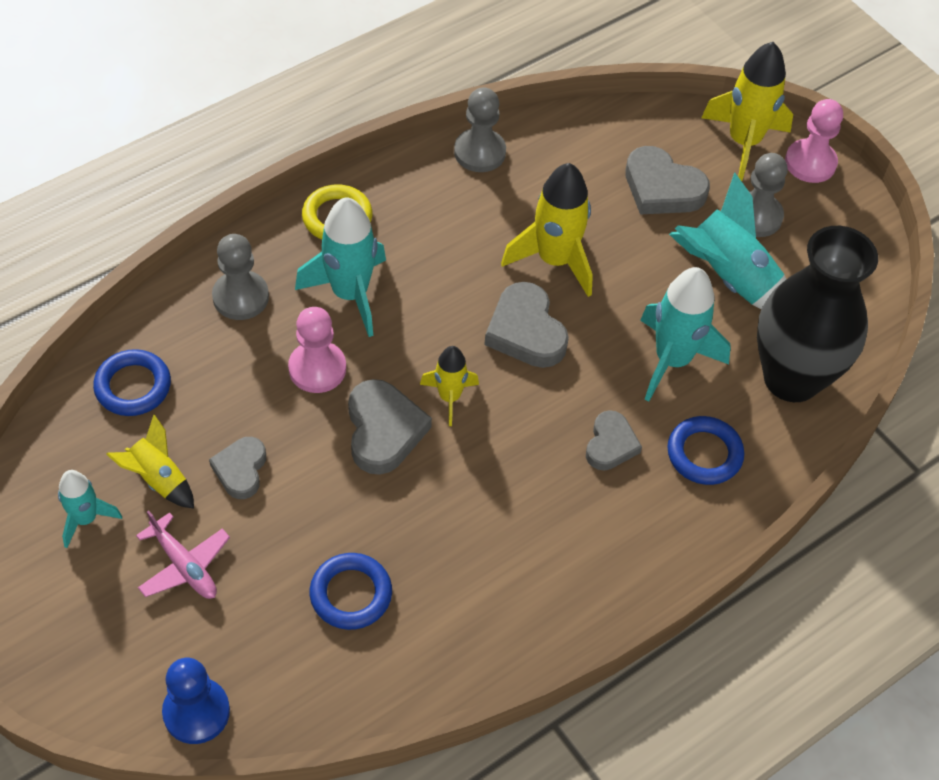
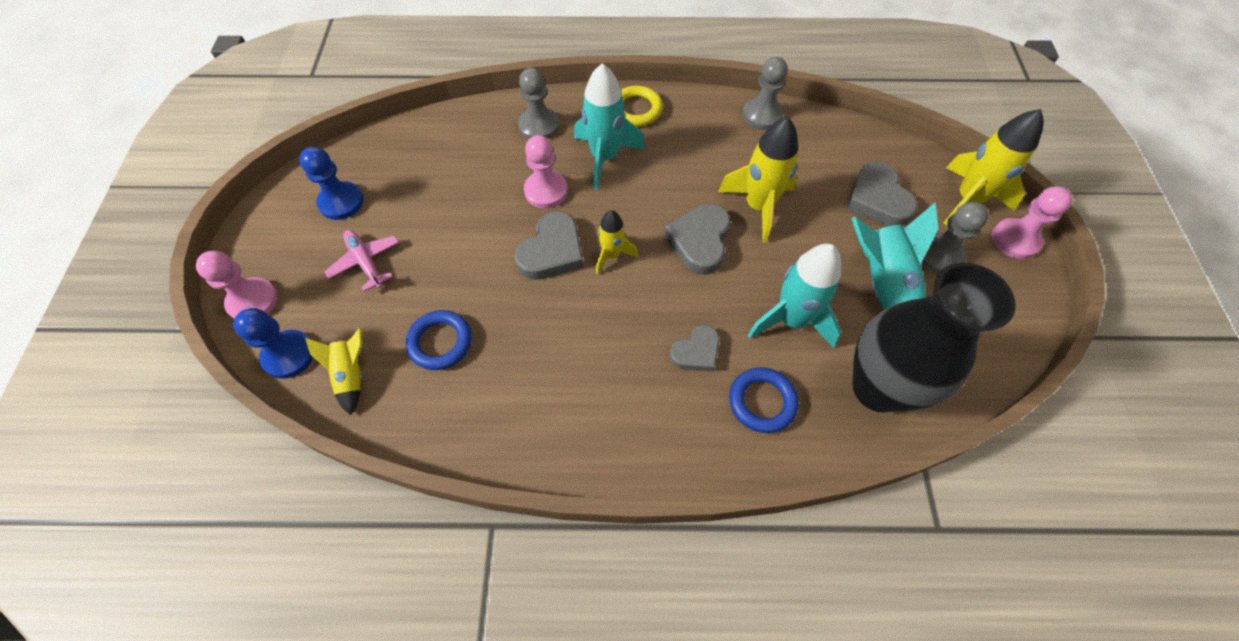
camera: 40 degrees right, 5 degrees up
turquoise rocket [58,470,122,548] -> blue pawn [299,147,364,220]
blue ring [93,349,171,416] -> none
yellow rocket [106,415,194,509] -> yellow rocket moved to [305,328,362,415]
pink plane [136,510,230,599] -> pink plane turned 150 degrees clockwise [324,230,399,292]
grey heart [209,437,266,499] -> none
none -> pink pawn [196,251,278,319]

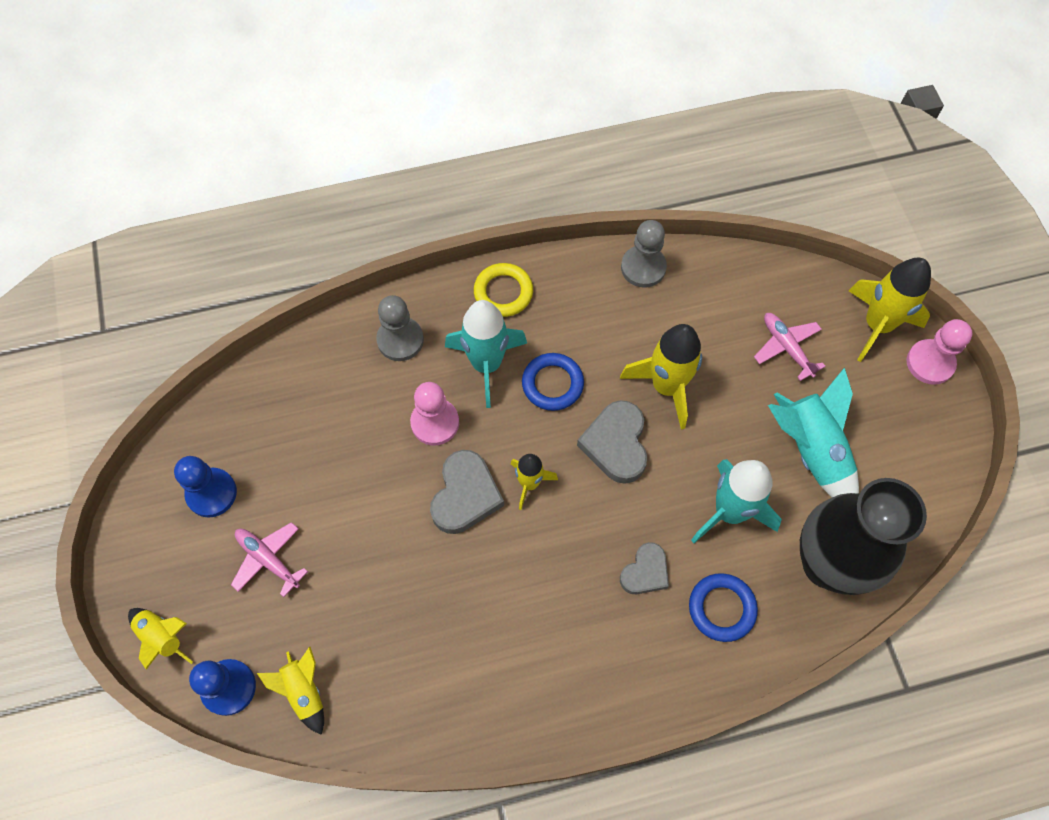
camera: 15 degrees left, 5 degrees up
pink pawn [196,251,278,319] -> yellow rocket [128,608,193,670]
blue ring [406,310,472,370] -> blue ring moved to [522,353,584,411]
grey heart [846,161,918,226] -> pink plane [754,313,826,381]
grey pawn [921,202,988,274] -> none

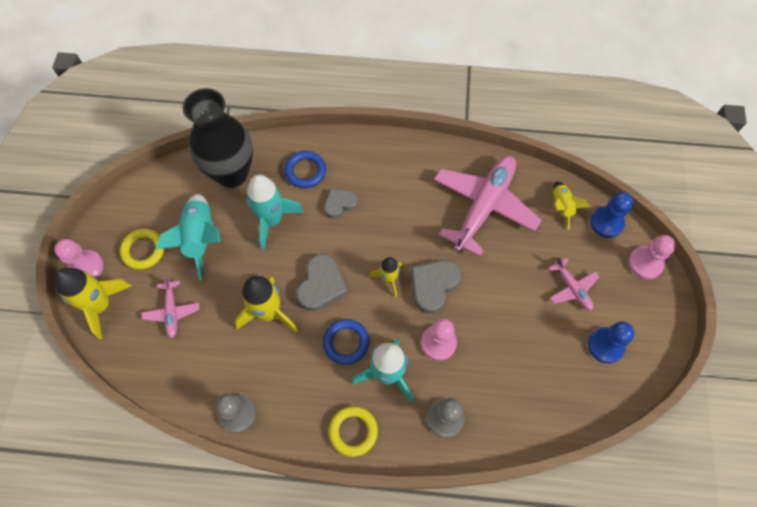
camera: 160 degrees left, 0 degrees up
yellow rocket [128,608,193,670] -> pink pawn [628,235,676,279]
none -> yellow ring [120,229,164,270]
none -> pink plane [434,156,541,257]

